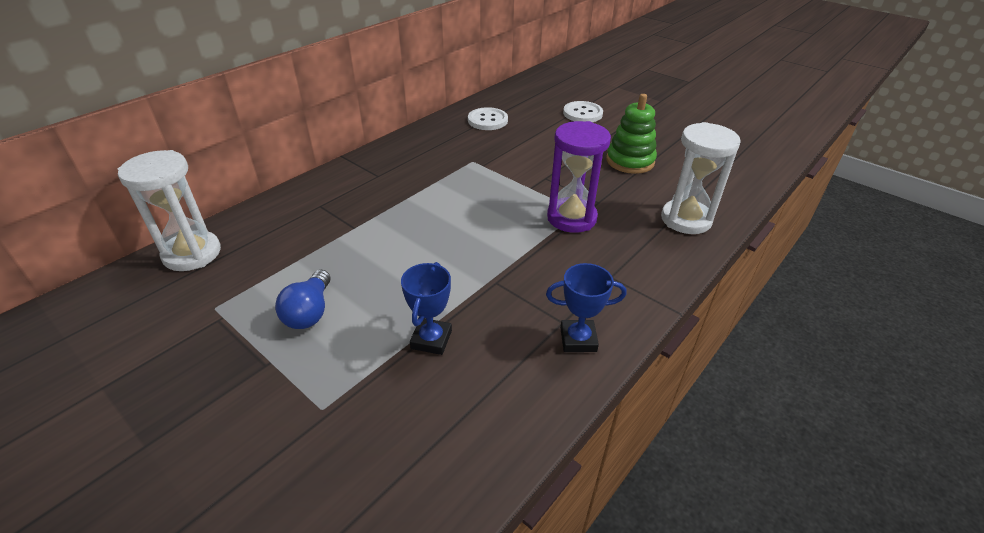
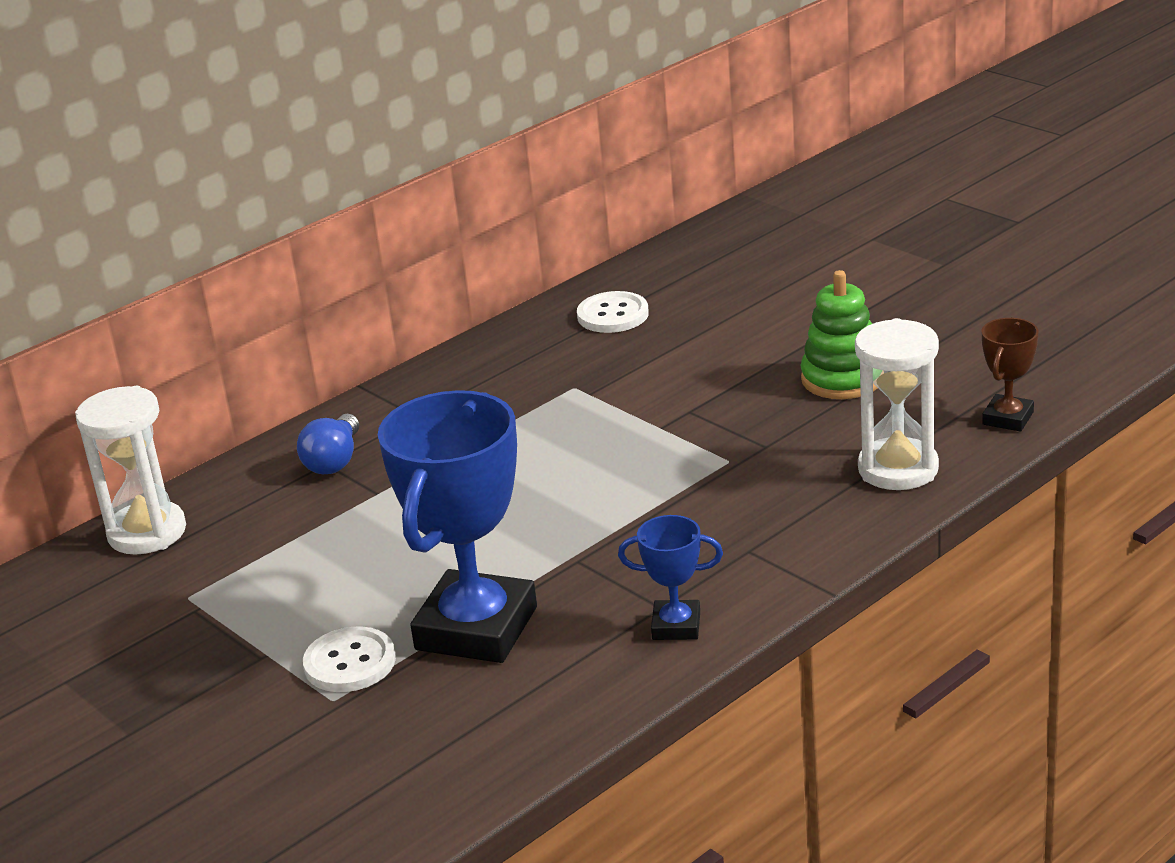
camera: 10 degrees right, 10 degrees down
blue light bulb [275,270,331,329] -> blue light bulb moved to [297,414,359,474]
blue trophy [401,262,452,355] -> blue trophy [378,390,537,663], size x2.13
purple hourglass [547,121,611,233] -> none
white button [563,101,603,122] -> white button moved to [303,627,396,692]
none -> brown trophy [982,318,1039,432]

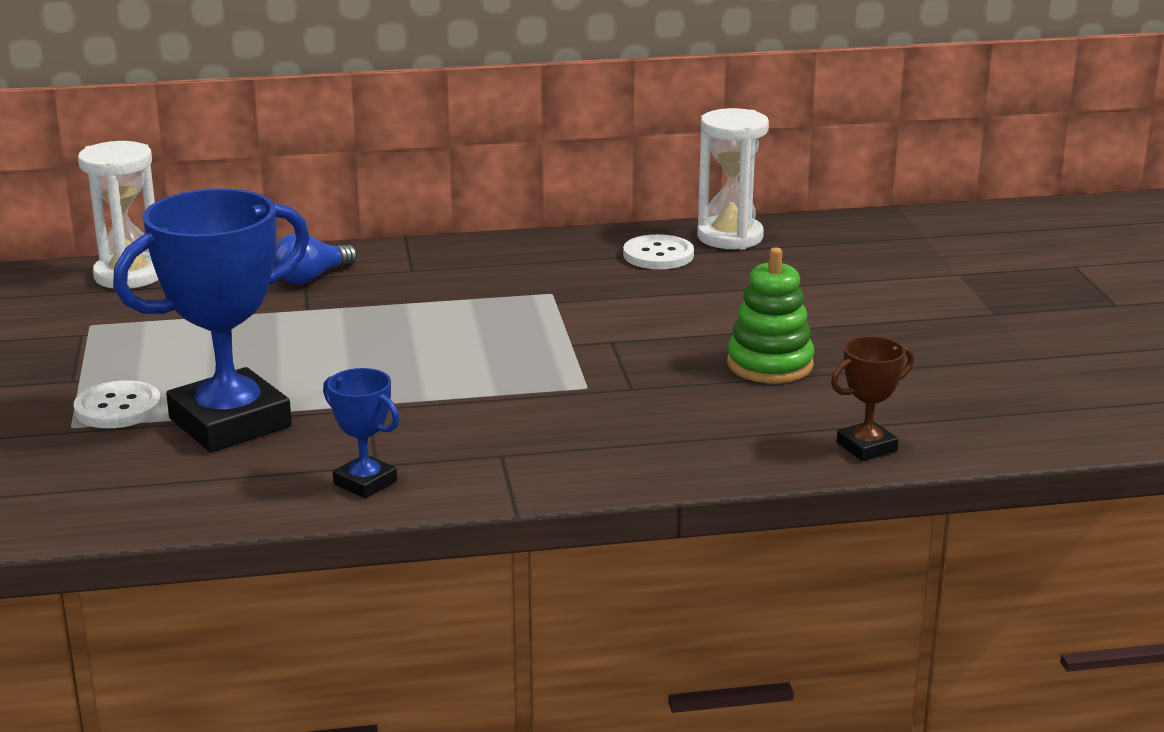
camera: 30 degrees right, 5 degrees down
white hourglass [855,318,939,490] -> white hourglass moved to [697,108,769,250]

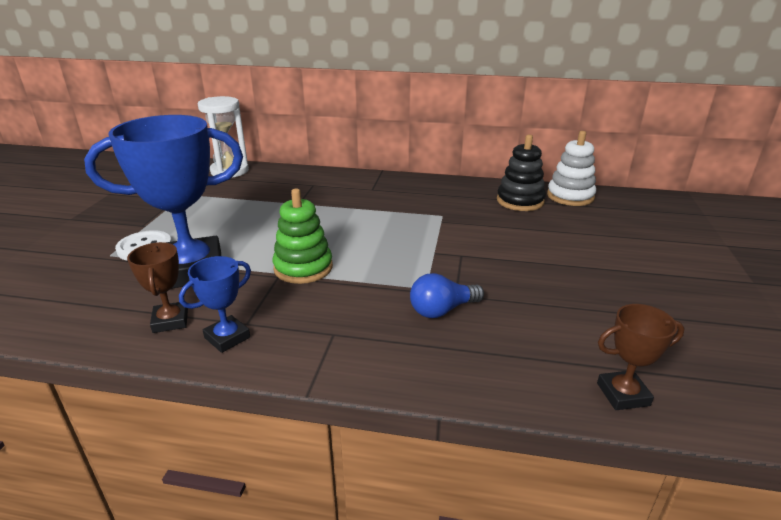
camera: 20 degrees right, 5 degrees up
blue light bulb [273,233,357,284] -> blue light bulb moved to [410,273,484,318]
blue trophy [323,368,399,498] -> blue trophy turned 75 degrees clockwise [179,256,251,353]
white button [623,234,694,269] -> black stacking toy [497,134,546,211]
white hourglass [697,108,769,250] -> white stacking toy [547,131,596,206]
green stacking toy [727,247,814,383] -> green stacking toy moved to [273,189,333,284]
none -> brown trophy [127,242,188,333]

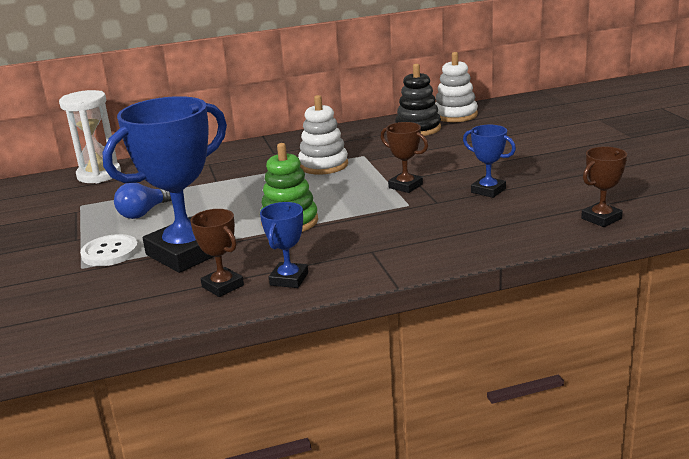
camera: 25 degrees left, 5 degrees down
blue light bulb [410,273,484,318] -> blue light bulb moved to [114,183,171,219]
none -> white stacking toy [298,95,348,175]
none -> brown trophy [381,122,428,193]
none -> blue trophy [463,125,516,198]

